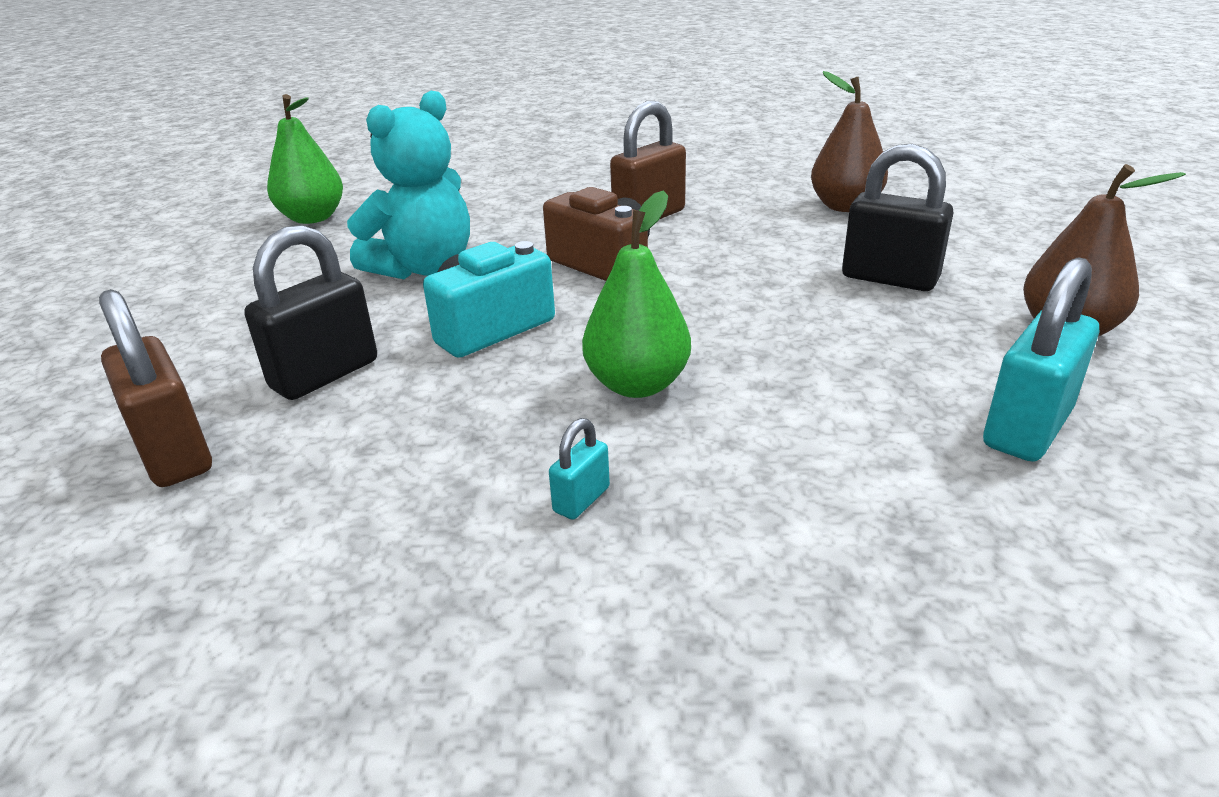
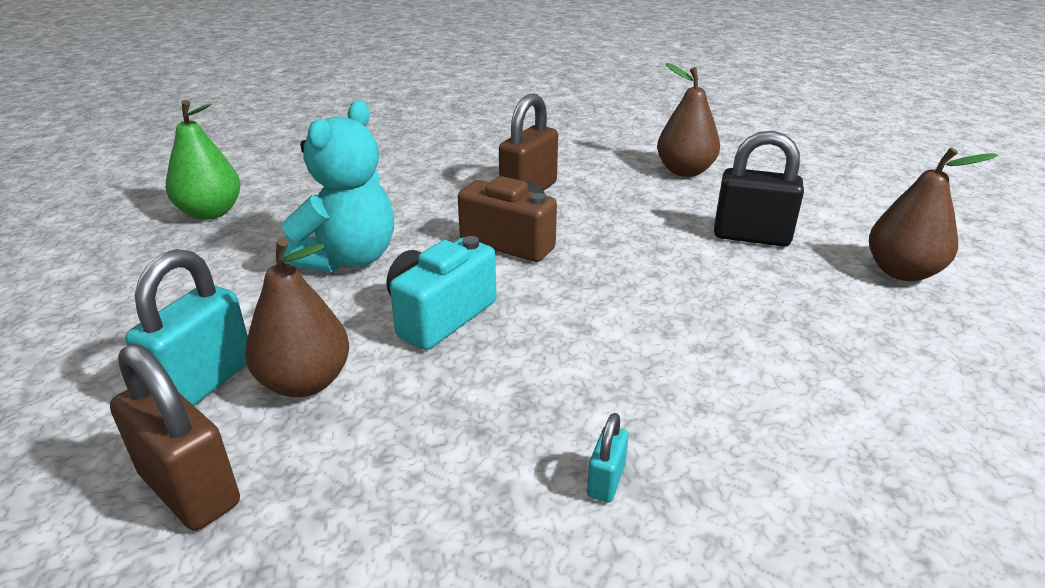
camera: 15 degrees left, 0 degrees up
black padlock [244,225,377,400] -> brown pear [245,238,349,397]
green pear [582,190,691,398] -> none
turquoise padlock [983,257,1099,462] -> turquoise padlock moved to [125,249,248,406]

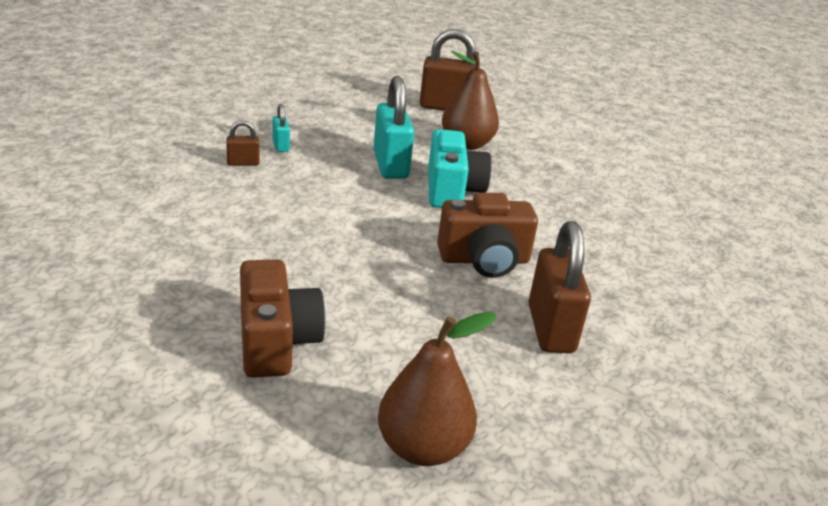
camera: 140 degrees right, 0 degrees up
turquoise padlock [125,249,248,406] -> turquoise padlock moved to [373,76,414,179]
green pear [166,100,240,220] -> none
turquoise teddy bear [282,100,394,272] -> none
black padlock [714,131,804,247] -> brown camera [240,259,326,378]
brown pear [869,147,998,281] -> none
none -> brown padlock [226,120,260,166]

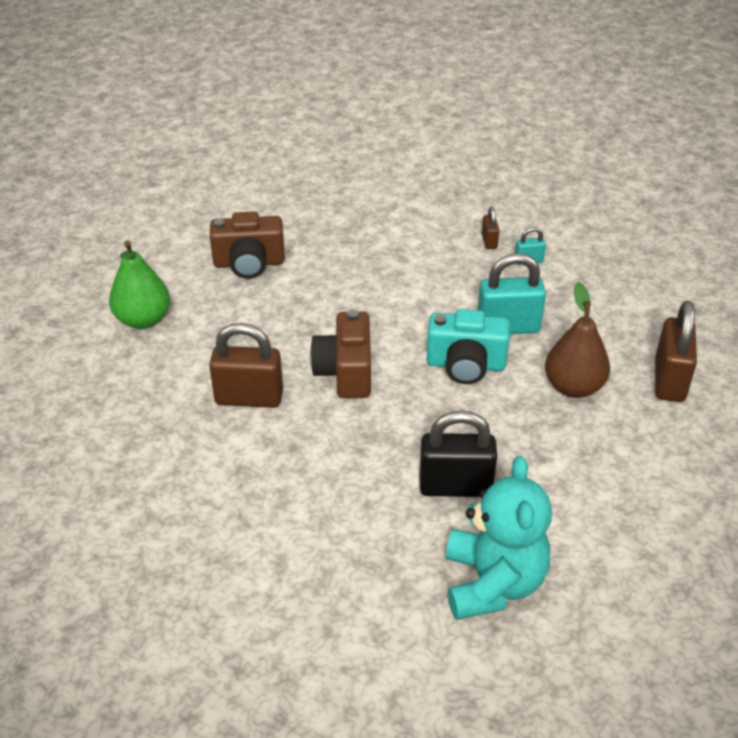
camera: 100 degrees right, 10 degrees up
brown pear [378,312,496,466] -> green pear [109,240,170,329]
none -> black padlock [419,410,497,497]
none -> turquoise teddy bear [446,456,552,620]

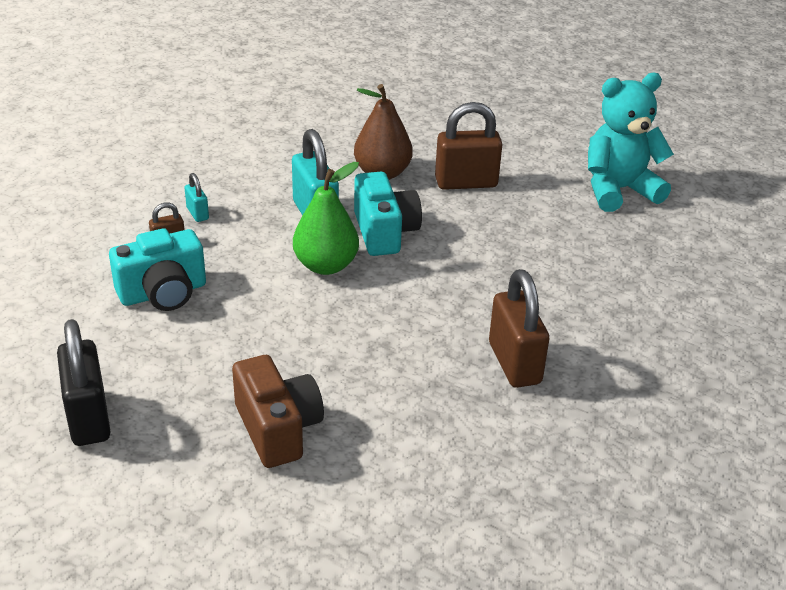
camera: 110 degrees left, 5 degrees down
green pear [109,240,170,329] -> green pear moved to [293,162,359,275]
brown camera [310,309,371,398] -> none
black padlock [419,410,497,497] -> black padlock moved to [57,319,111,446]
brown padlock [655,301,697,402] -> brown padlock moved to [435,102,502,190]
none -> turquoise camera [109,228,206,311]

